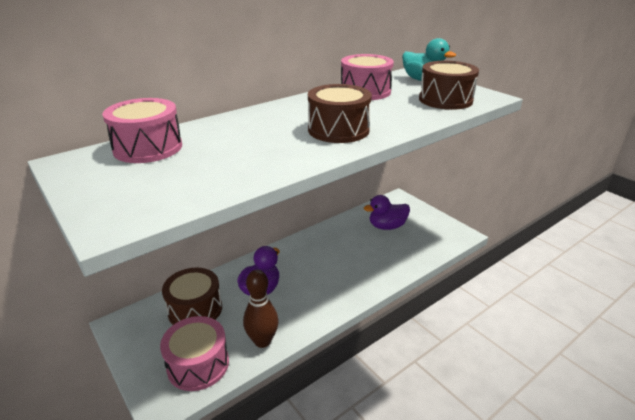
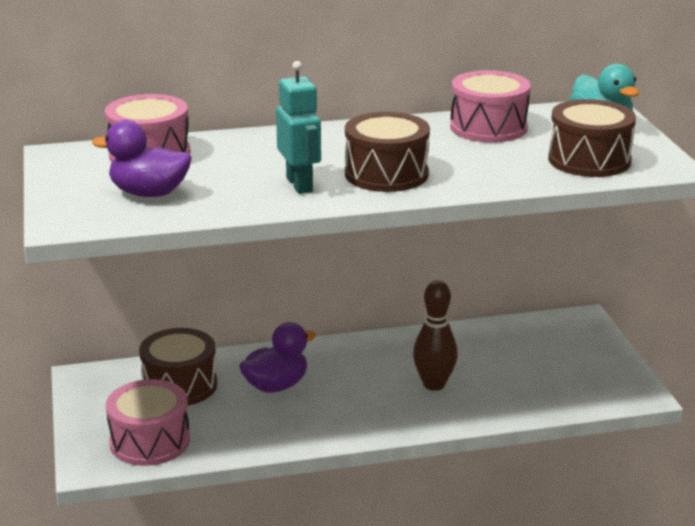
camera: 25 degrees right, 5 degrees down
brown bowling pin [243,270,279,348] -> brown bowling pin moved to [413,280,458,391]
purple duck [364,195,410,230] -> purple duck moved to [92,120,192,197]
none -> turquoise robot [276,61,321,194]

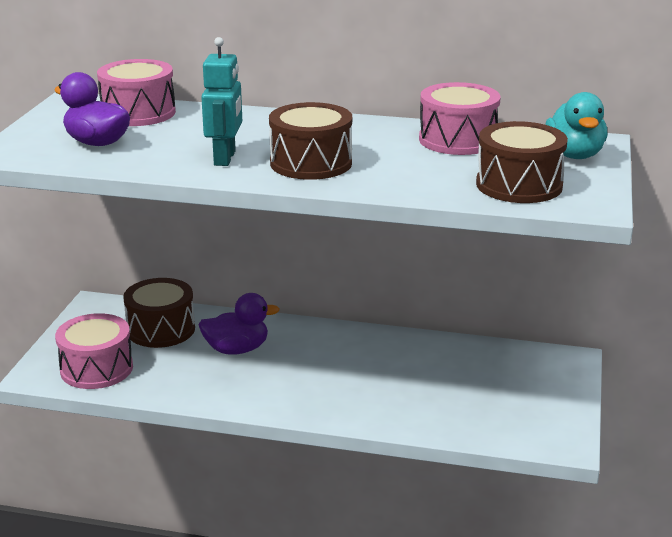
camera: 25 degrees right, 0 degrees up
brown bowling pin [413,280,458,391] -> none

